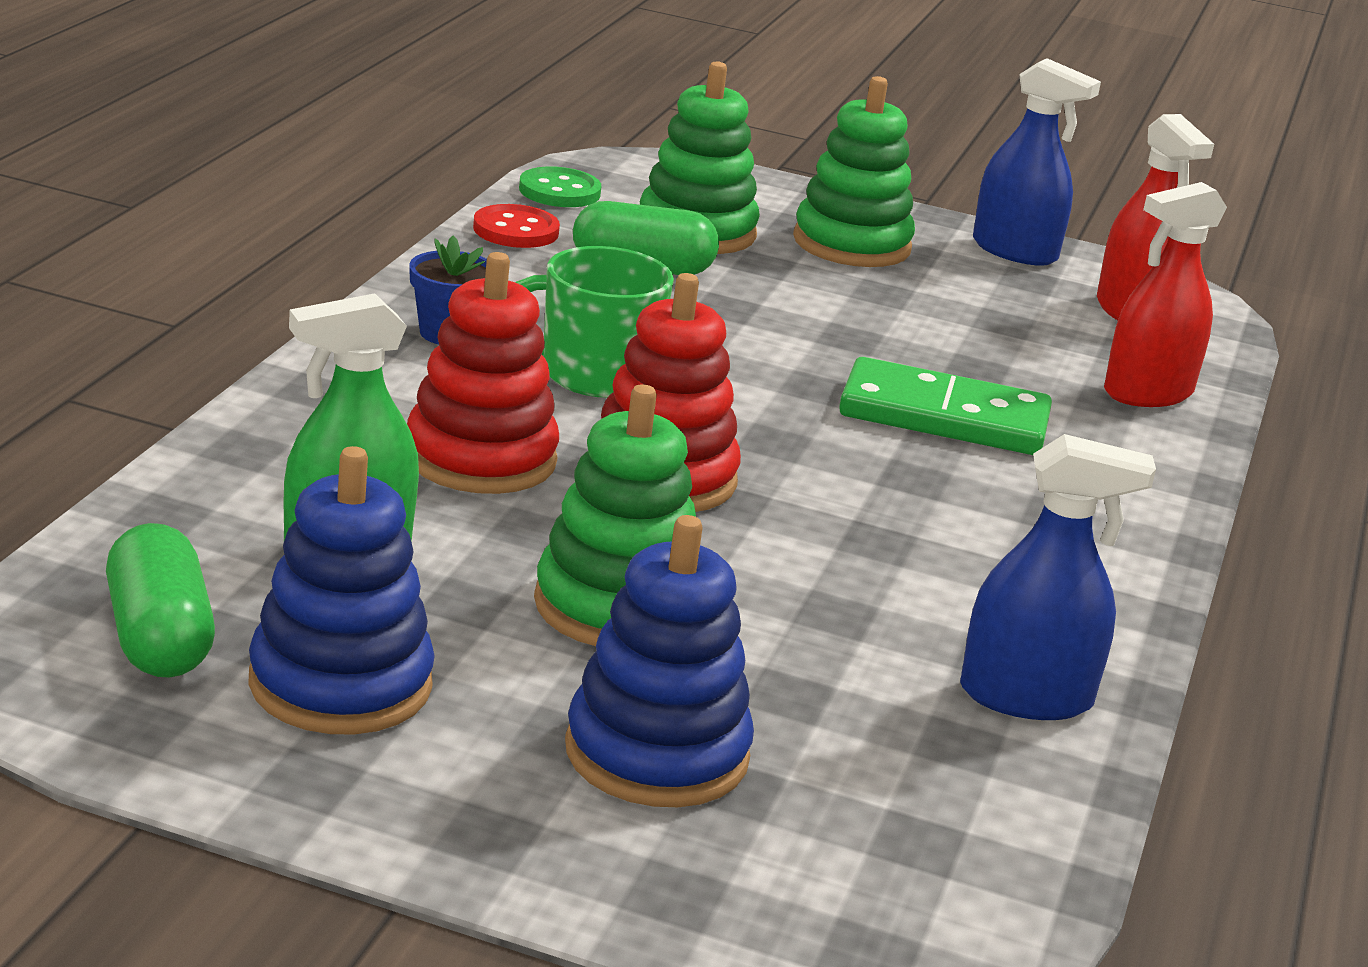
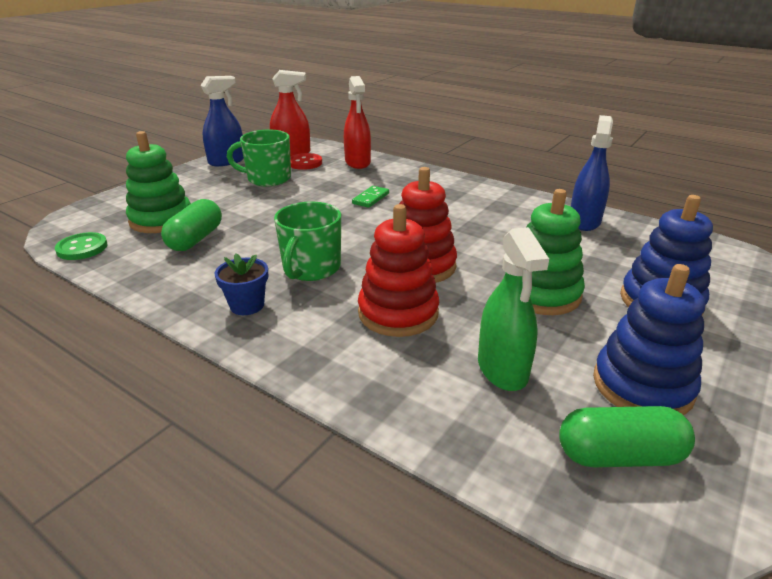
camera: 70 degrees left, 5 degrees up
red button [473,204,560,248] -> red button moved to [290,153,322,170]
green stacking toy [793,76,915,267] -> none
green domino [839,357,1052,455] -> green domino [352,186,389,208], size x0.49
none -> green mug [227,130,291,186]

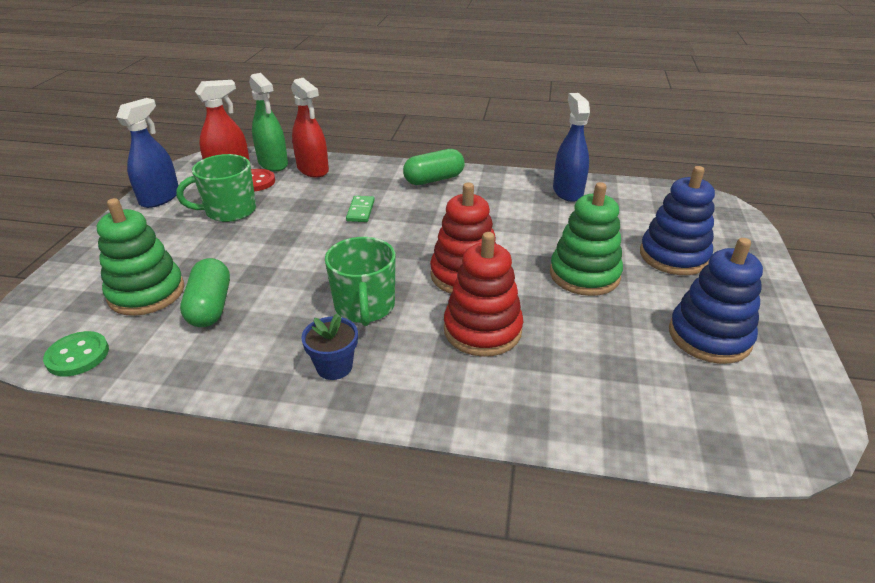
camera: 25 degrees left, 5 degrees up
green spray bottle [478,227,549,391] -> green spray bottle moved to [249,73,288,171]
green capsule [559,406,695,467] -> green capsule moved to [403,149,464,185]

